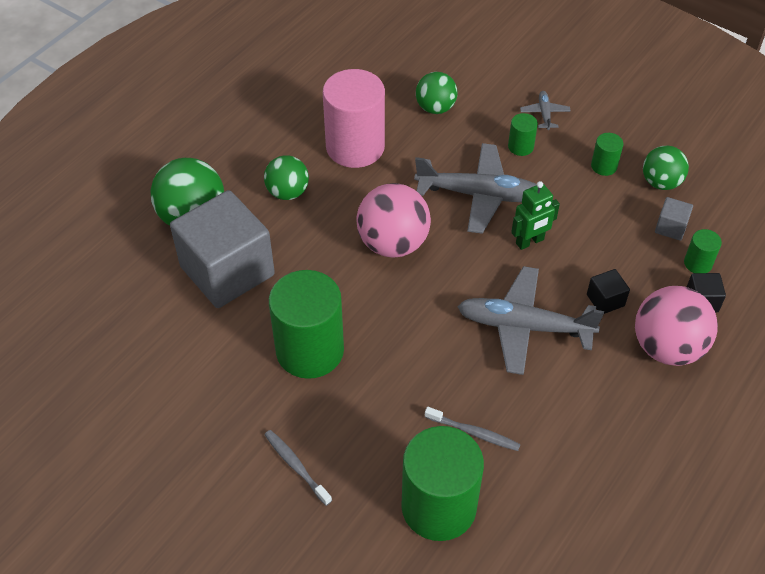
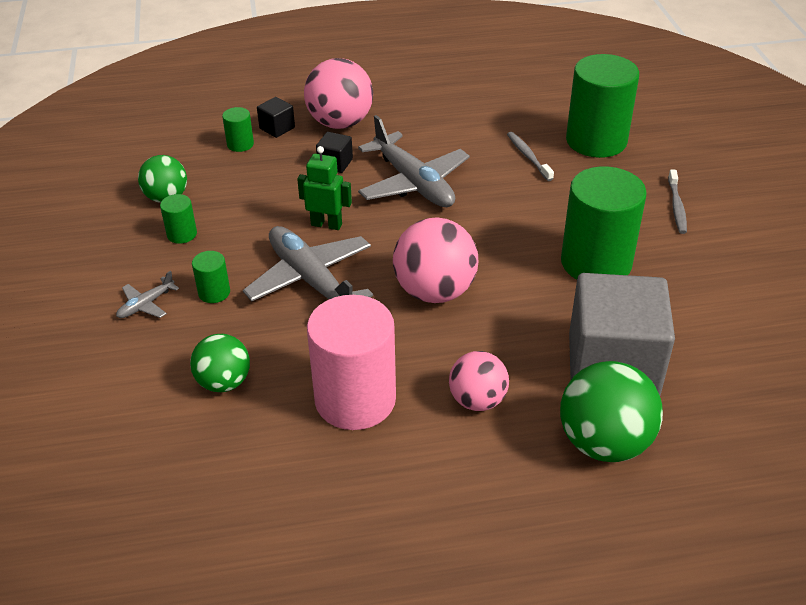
camera: 135 degrees left, 10 degrees down
green ball [264,155,309,200] -> pink ball [449,351,509,411]
grey cube [655,197,693,241] -> none

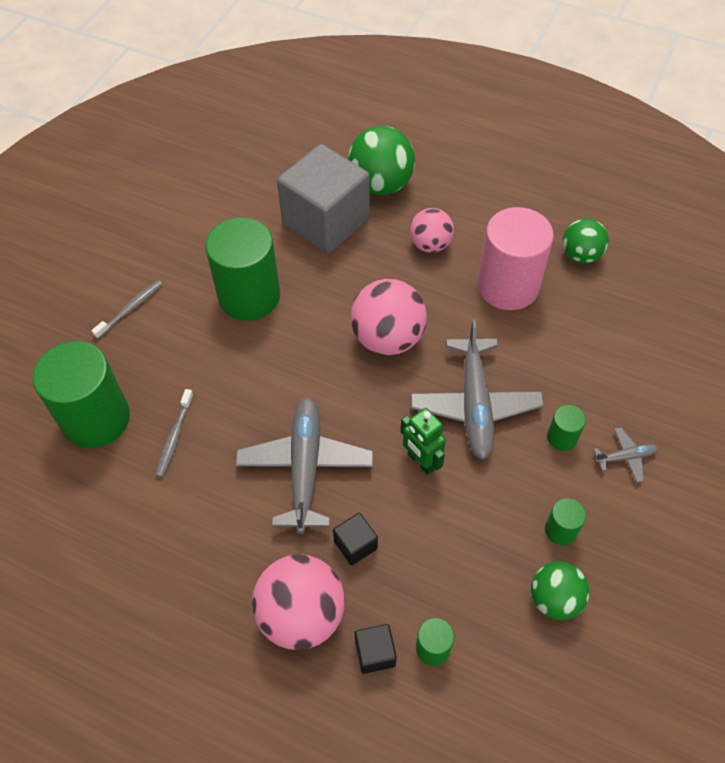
camera: 145 degrees left, 15 degrees up
green ball [190,334,250,392] -> green ball moved to [563,218,609,264]

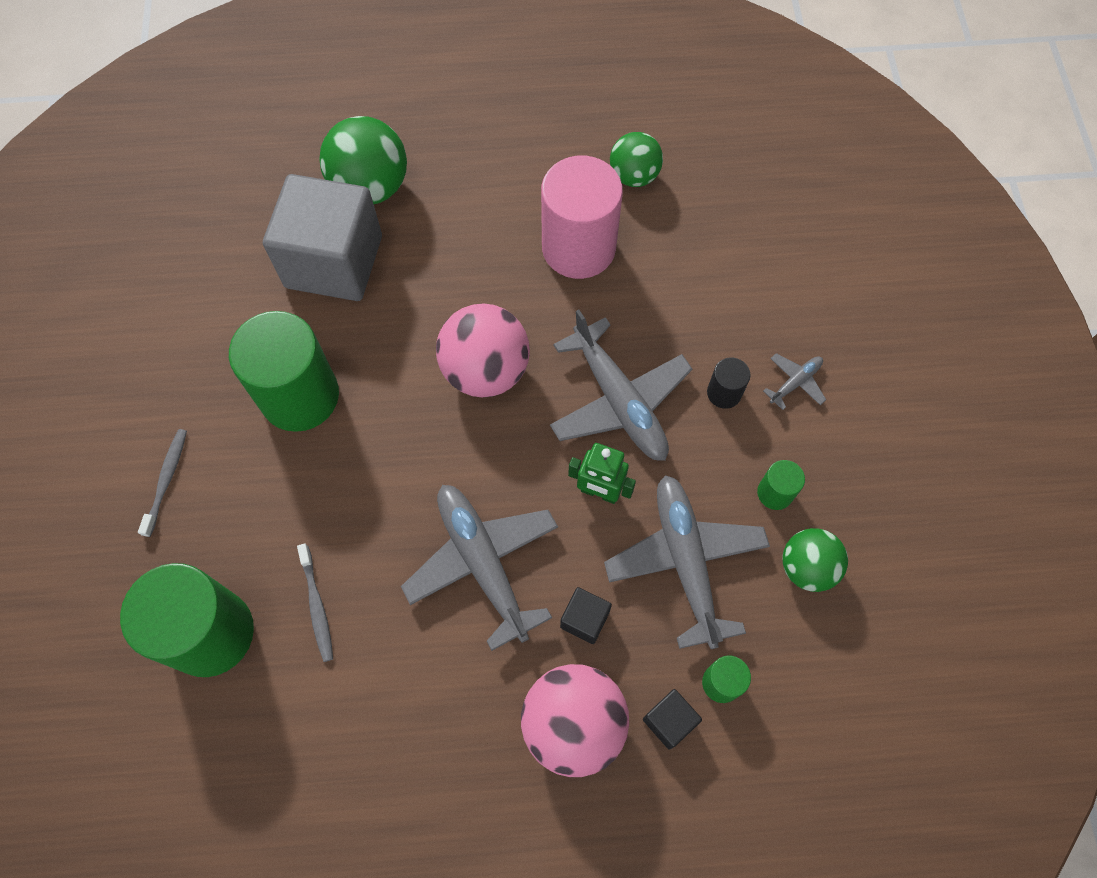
camera: 30 degrees left, 10 degrees up
pink ball [410,208,454,253] -> none
green cylinder [547,405,586,451] -> black cylinder [707,358,751,409]
none -> grey plane [604,475,770,649]

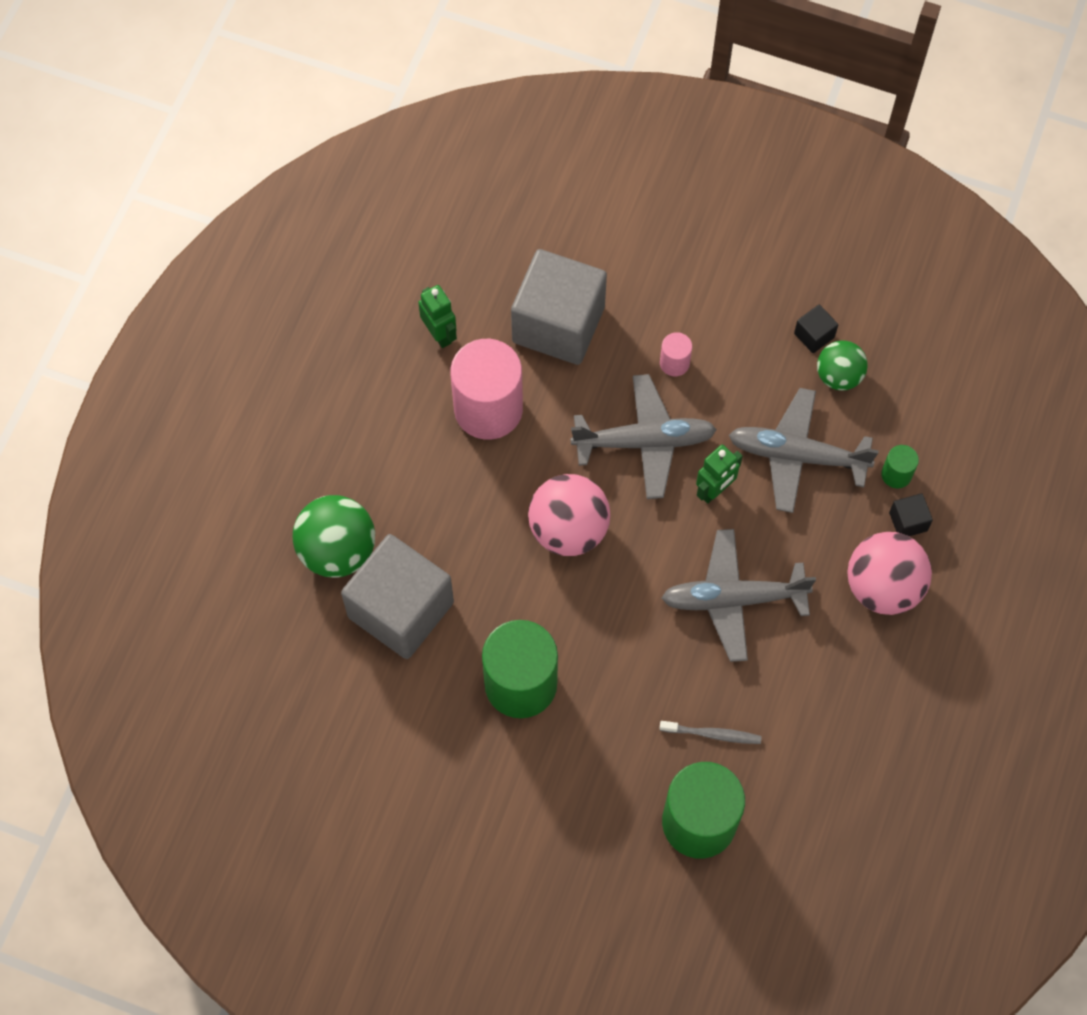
camera: 65 degrees left, 0 degrees up
grey toothbrush [138,429,187,537] -> none
black cube [560,587,612,644] -> black cube moved to [794,305,838,353]
green ball [610,132,663,187] -> green robot [418,285,457,348]
black cylinder [707,358,751,409] -> pink cylinder [660,332,692,376]
green cylinder [757,460,805,510] -> none
grey plane [763,353,826,410] -> none
none -> grey cube [511,249,607,365]

